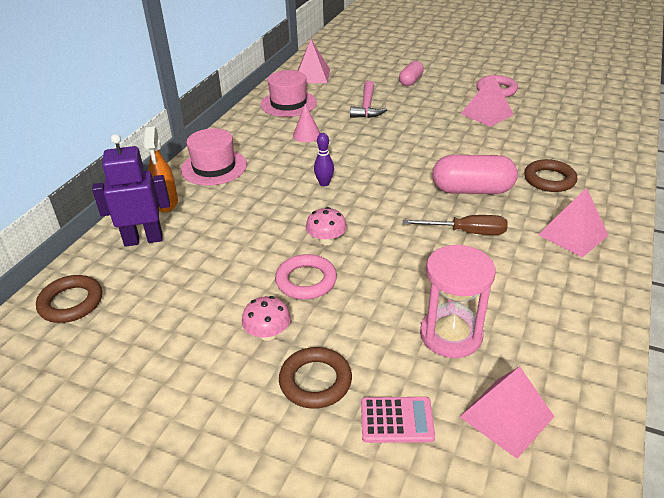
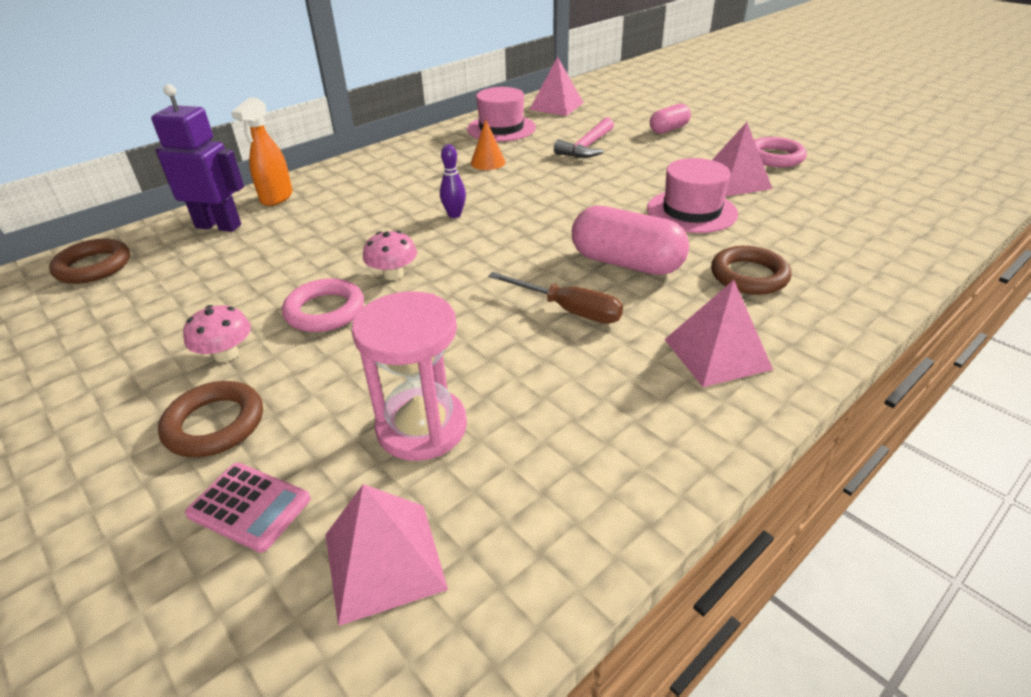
camera: 25 degrees right, 0 degrees up
pink hat [181,128,247,186] -> pink hat moved to [647,158,738,233]
pink cone [293,104,320,142] -> orange cone [471,120,506,170]

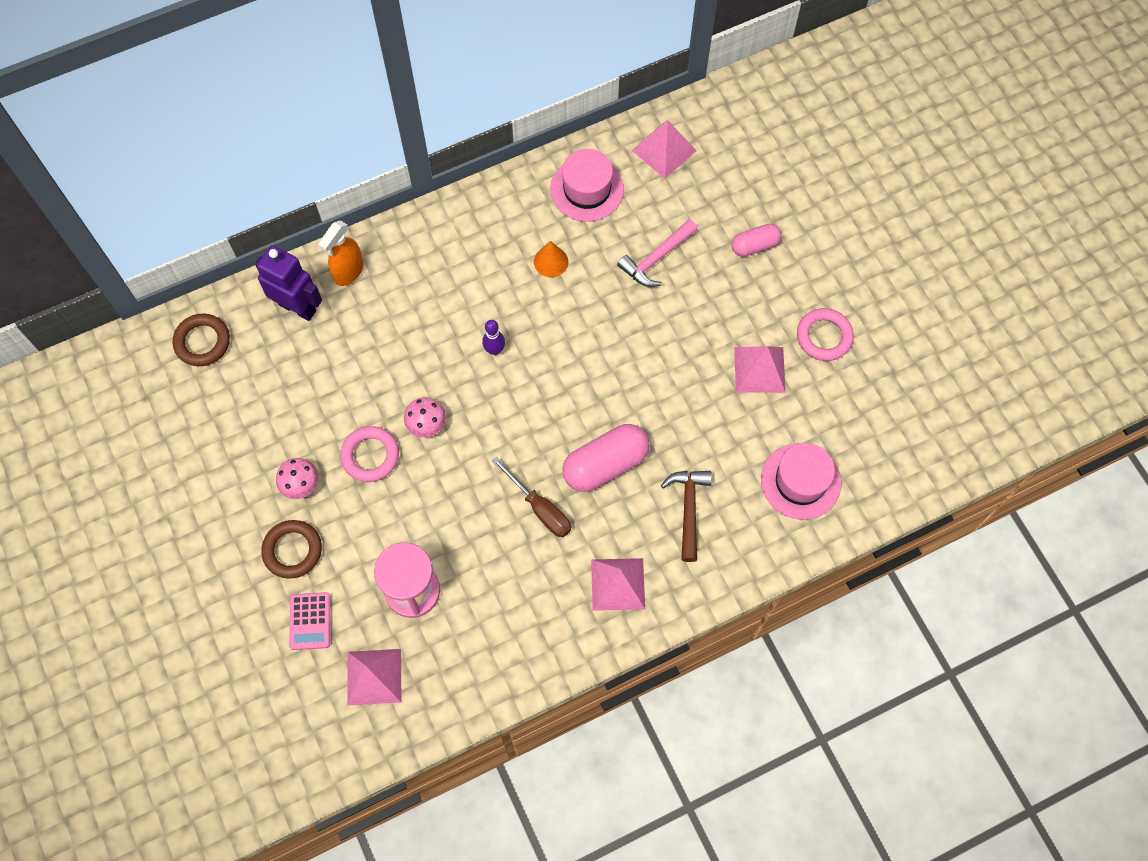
camera: 15 degrees right, 30 degrees up
pink calculator [185,463,311,553] -> pink calculator turned 45 degrees clockwise [289,592,330,650]
pink capsule [572,206,689,275] -> pink capsule turned 75 degrees counterclockwise [562,424,650,492]
pink hat [647,158,738,233] -> pink hat moved to [761,443,841,520]
brown ring [711,246,791,295] -> brown hammer [661,471,712,562]

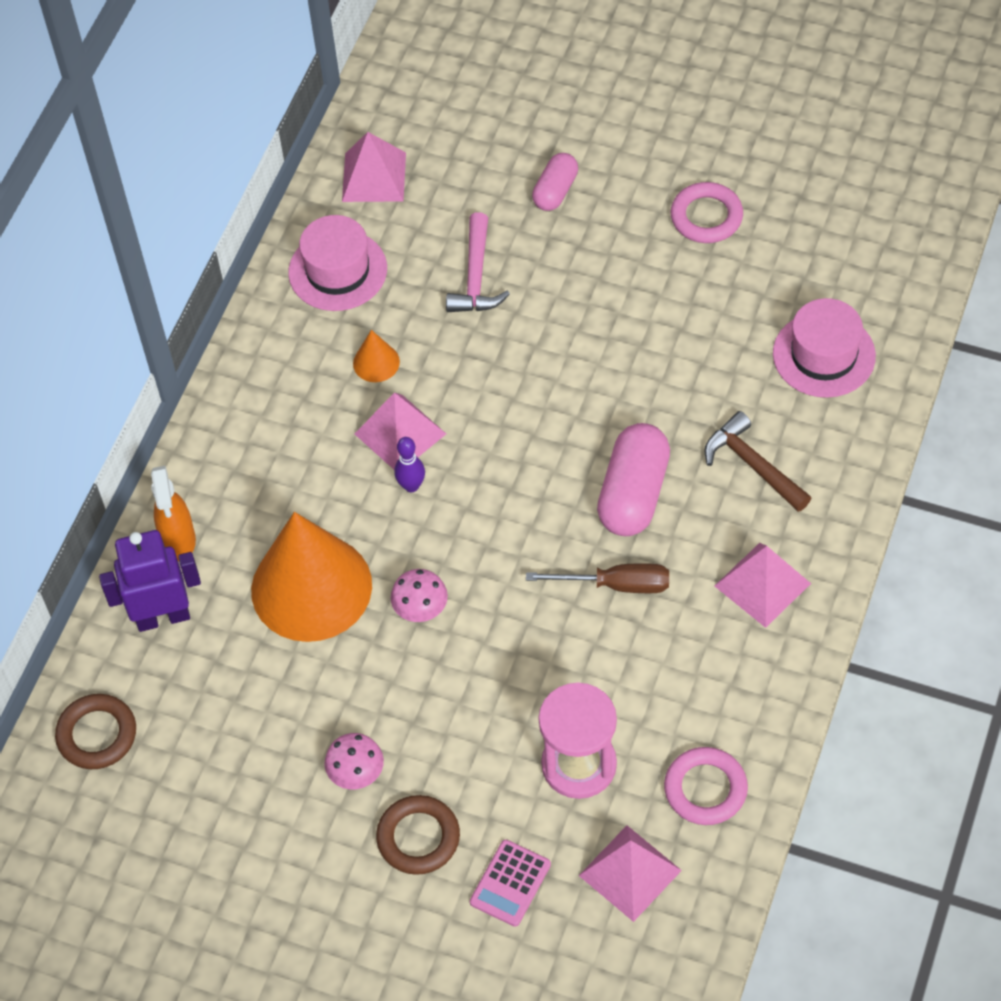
camera: 40 degrees left, 10 degrees down
pink calculator [289,592,330,650] -> pink calculator turned 75 degrees clockwise [470,840,551,927]
pink ring [340,426,399,482] -> pink ring moved to [664,747,748,825]
pink pyramid [734,346,786,393] -> pink pyramid moved to [355,392,446,469]
none -> orange cone [251,512,372,642]

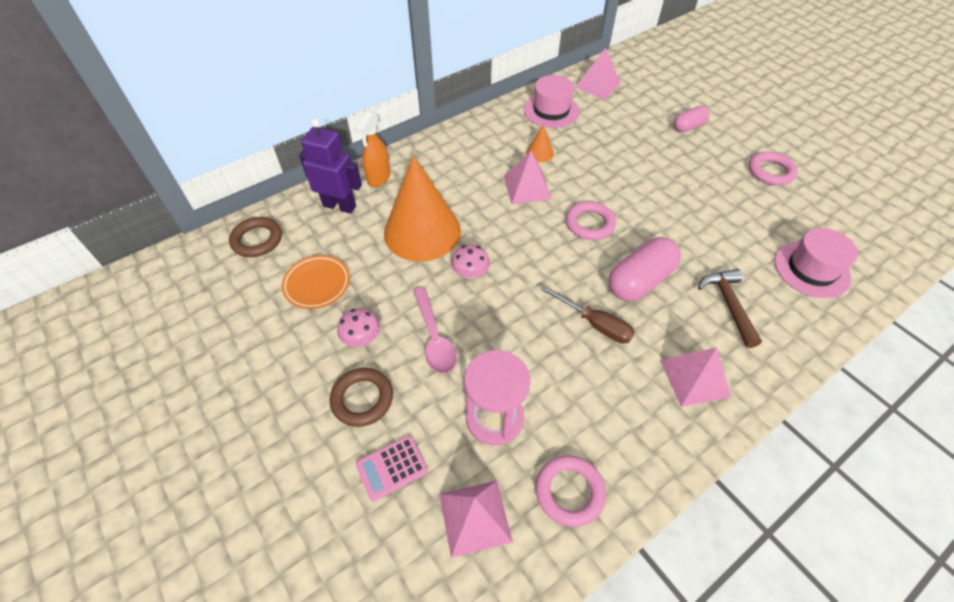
camera: 30 degrees right, 5 degrees down
purple bowling pin [394,437,425,492] -> none
pink hammer [446,212,510,312] -> none
none -> orange plate [282,255,350,309]
none -> pink spoon [413,287,457,373]
none -> pink ring [566,201,616,240]

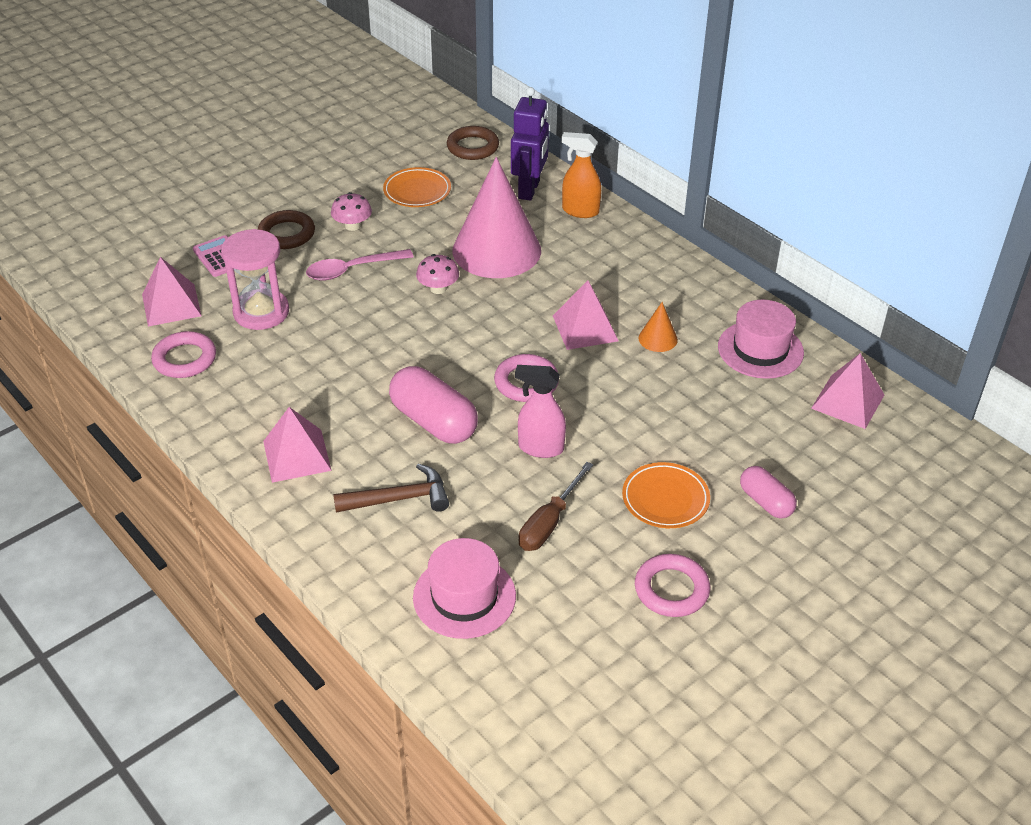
camera: 85 degrees right, 10 degrees down
orange cone [384,155,461,262] -> pink cone [452,157,541,278]
brown screwdriver [540,285,635,344] -> brown screwdriver moved to [518,462,593,551]
none -> pink spray bottle [515,365,566,458]
none -> orange plate [622,462,710,528]

